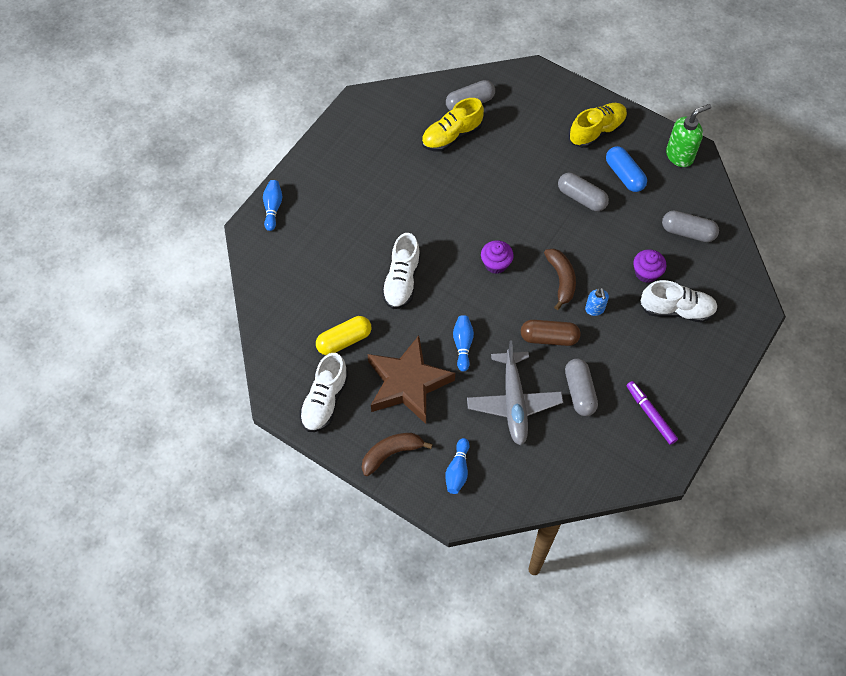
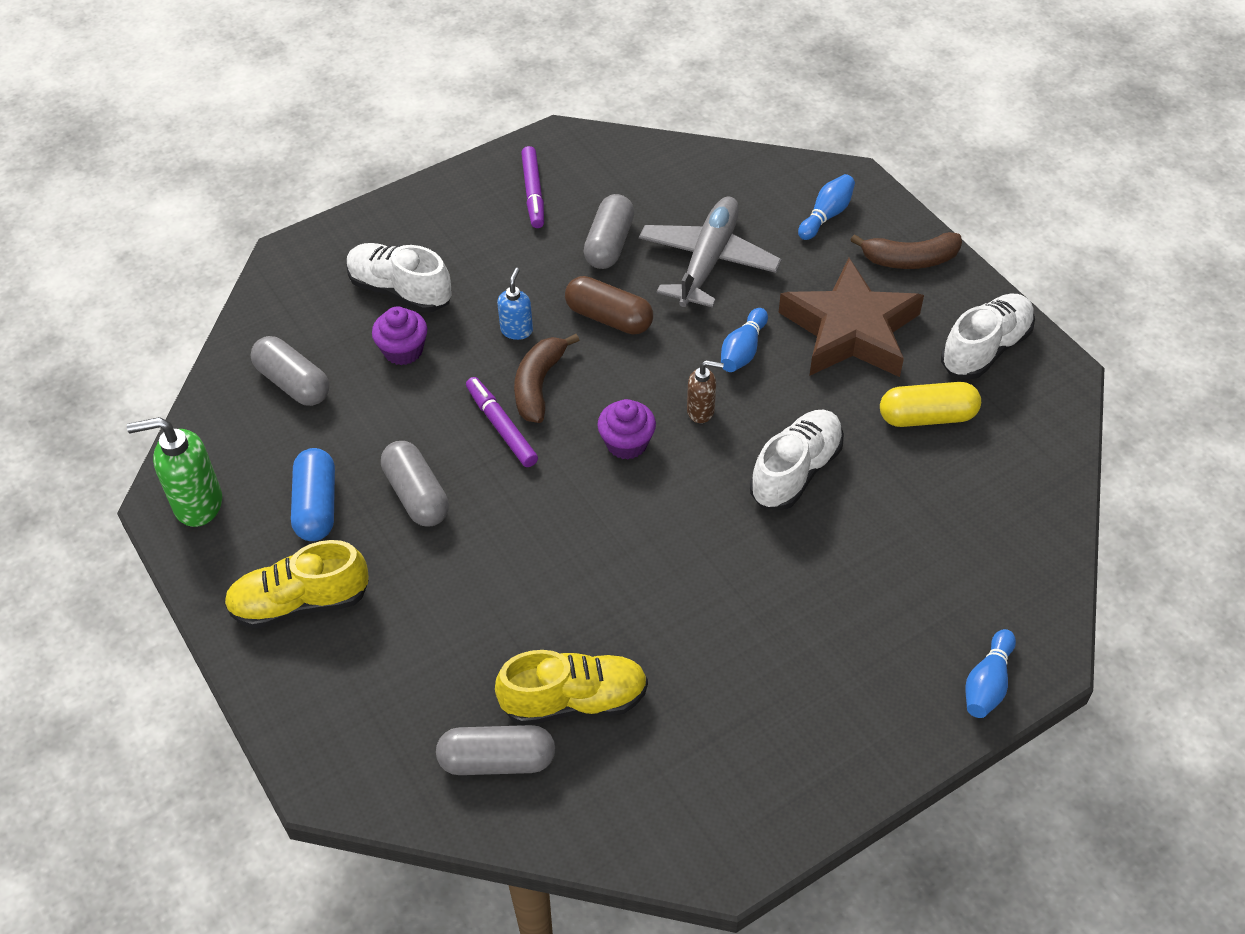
camera: 155 degrees left, 10 degrees down
none -> purple marker [466,377,538,467]
none -> brown soap dispenser [687,360,724,423]

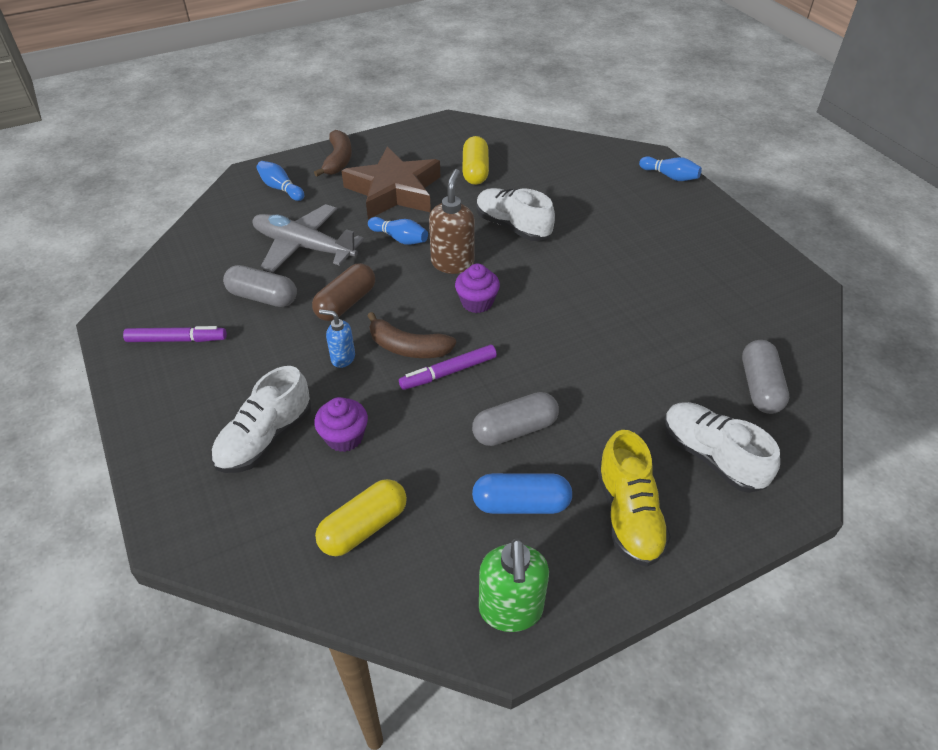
camera: 85 degrees left, 5 degrees down
grey capsule [251,336,329,406] -> yellow capsule [315,479,407,556]
yellow shoe [495,650,648,725] -> none
brown soap dispenser [687,360,724,423] -> brown soap dispenser [429,169,475,274], size x1.71
white shoe [941,294,1035,379] -> white shoe moved to [664,402,780,493]

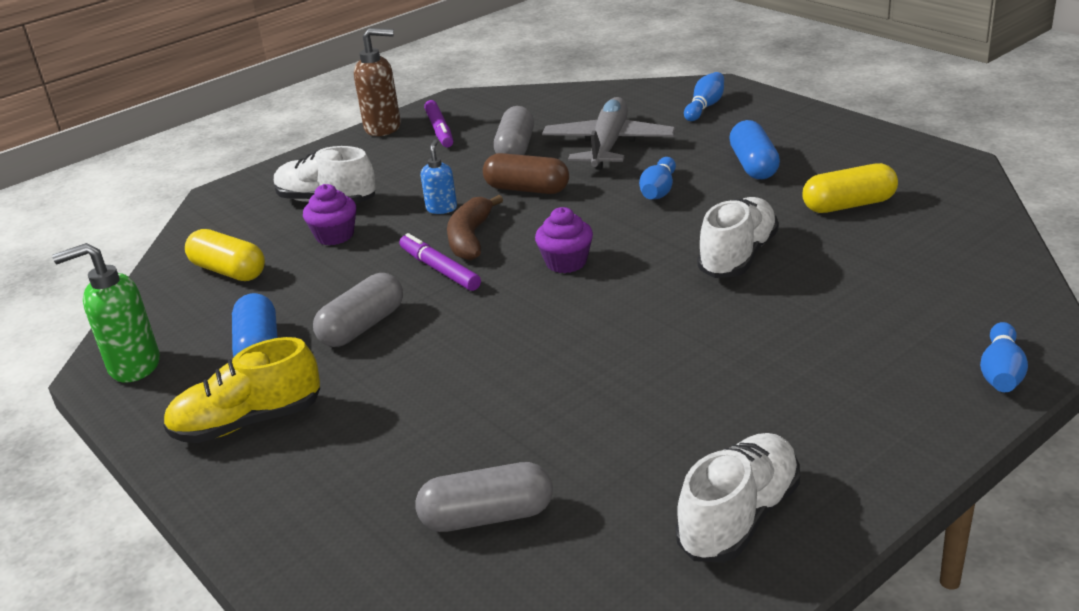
camera: 80 degrees right, 15 degrees down
brown banana [314,130,352,177] -> none
brown star [342,146,440,219] -> blue capsule [729,120,780,179]
brown soap dispenser [429,169,475,274] -> brown soap dispenser moved to [354,28,401,136]
grey capsule [472,392,559,446] -> grey capsule turned 75 degrees clockwise [313,273,403,347]
white shoe [664,402,780,493] -> white shoe moved to [675,433,800,563]

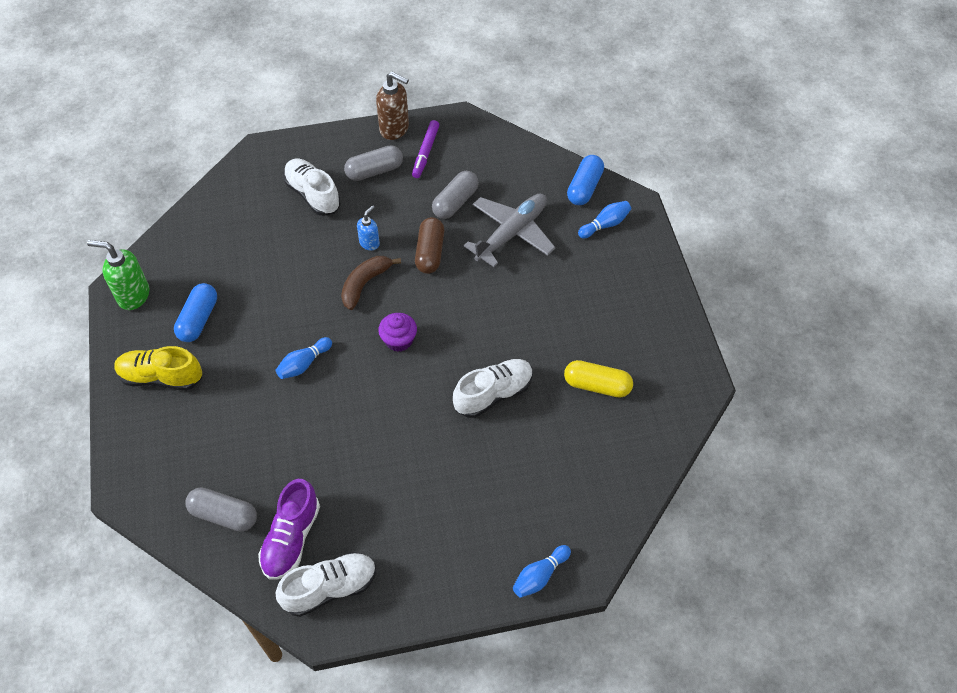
camera: 25 degrees right, 25 degrees up
yellow capsule [185,229,265,281] -> none
purple cupcake [303,184,356,245] -> none
grey capsule [313,273,403,347] -> grey capsule moved to [344,145,403,181]
purple marker [399,233,481,291] -> none
brown capsule [483,153,569,194] -> brown capsule turned 45 degrees clockwise [415,217,444,274]
blue bowling pin [639,157,676,199] -> blue bowling pin moved to [276,337,332,379]
blue capsule [729,120,780,179] -> blue capsule moved to [567,155,604,205]
none -> purple shoe [258,479,320,580]

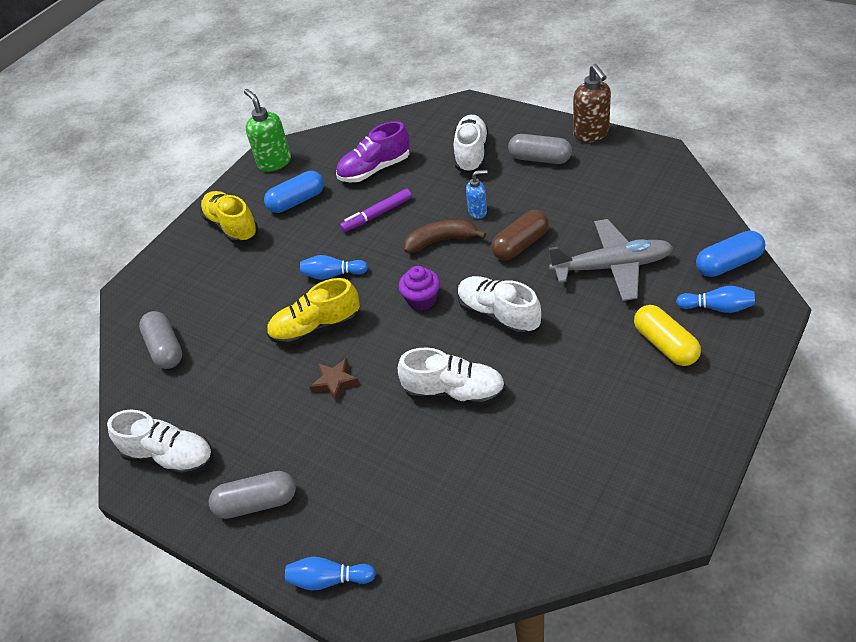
camera: 50 degrees right, 10 degrees down
purple shoe [258,479,320,580] -> purple shoe moved to [336,121,410,183]
purple marker [412,120,439,178] -> purple marker moved to [340,189,412,232]
grey capsule [432,171,479,219] -> grey capsule moved to [209,471,296,519]
yellow capsule [564,360,633,398] -> yellow capsule moved to [634,305,701,366]
none -> yellow shoe [266,278,360,346]
none -> brown star [310,358,359,402]
none -> white shoe [458,276,541,336]

